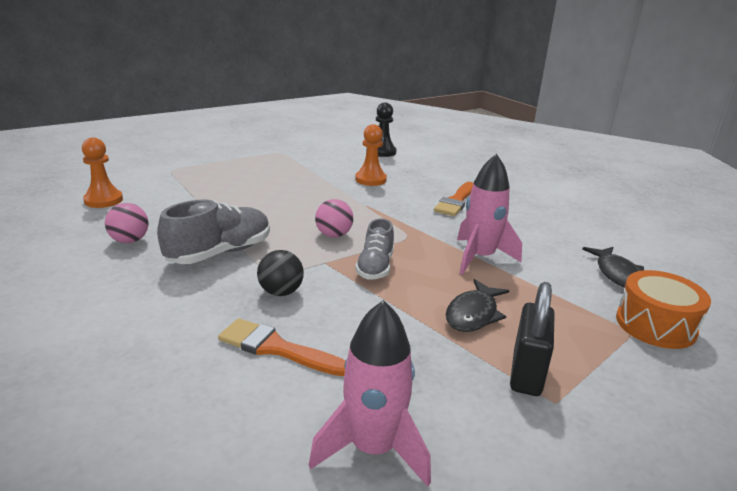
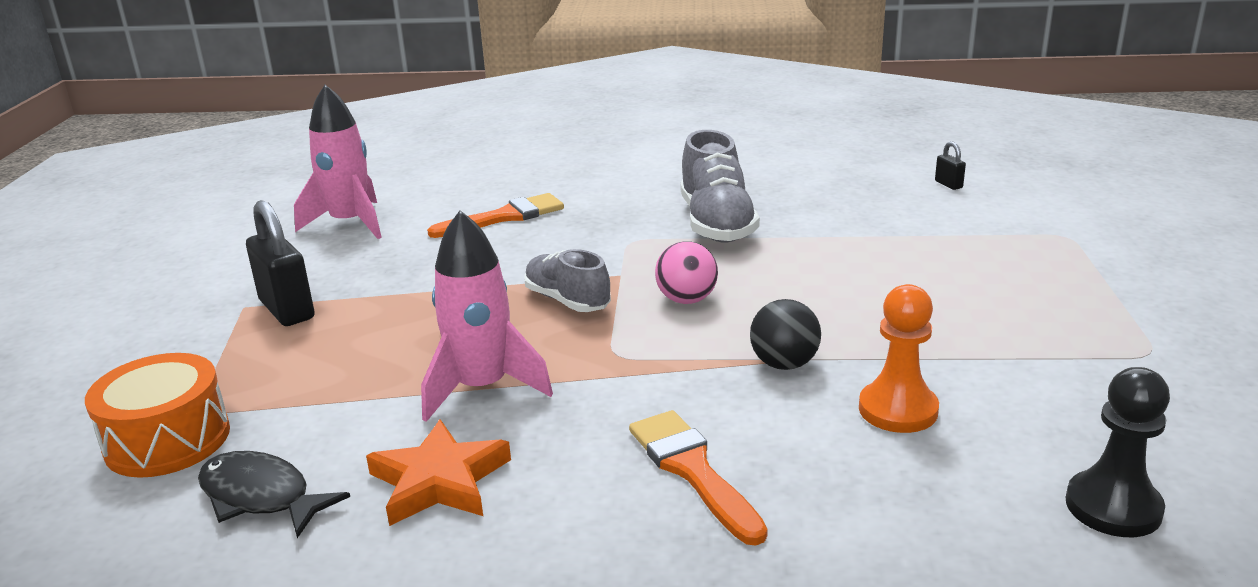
camera: 130 degrees right, 0 degrees up
orange pawn [82,138,123,208] -> black padlock [935,141,966,190]
pink ball [105,203,149,243] -> none
black ball [257,250,304,296] -> black ball moved to [750,299,821,370]
black fish [445,279,509,332] -> none
none -> orange star [366,419,511,526]

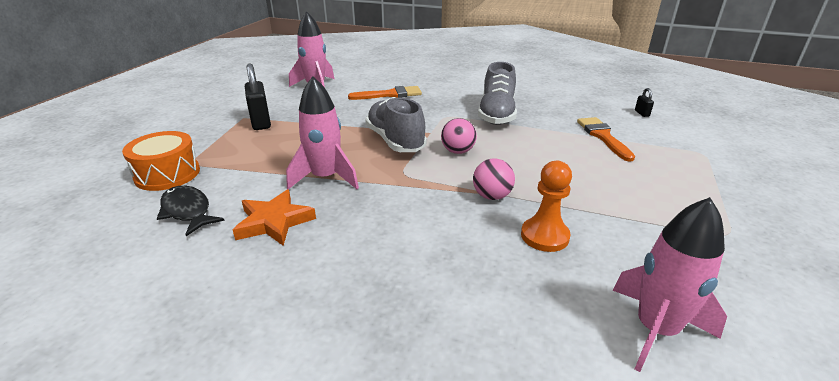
camera: 15 degrees right, 5 degrees up
grey shoe [524,249,611,312] -> grey shoe [365,97,427,152], size x1.53
orange brush [629,410,768,545] -> orange brush moved to [577,117,635,162]
black ball [750,299,821,370] -> pink ball [473,158,515,200]
black pawn [1066,367,1170,537] -> pink rocket [612,197,727,372]

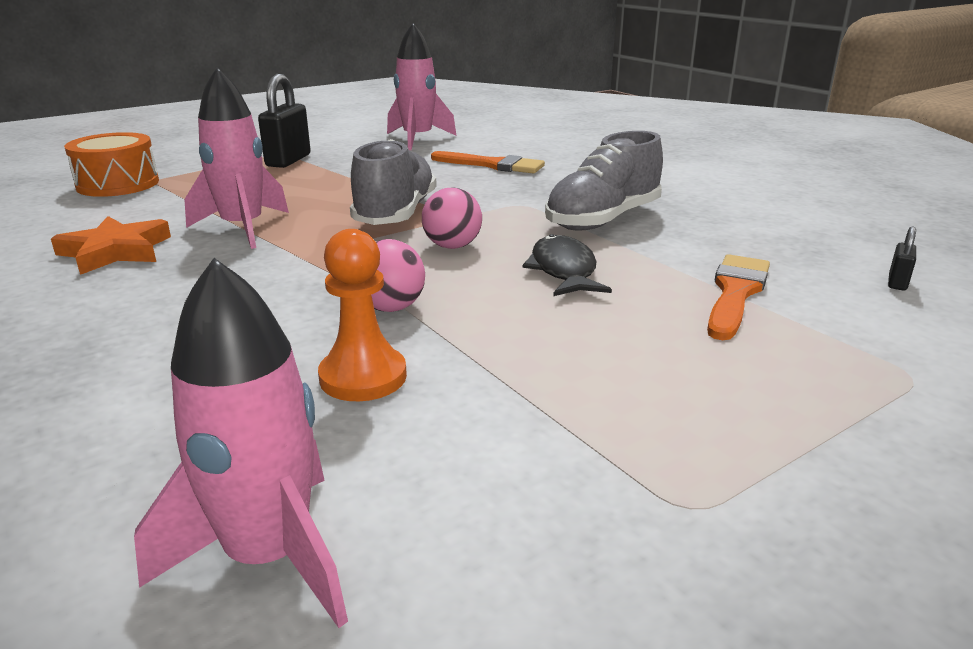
camera: 35 degrees right, 5 degrees down
black fish [157,186,225,236] -> black fish moved to [522,234,612,296]

